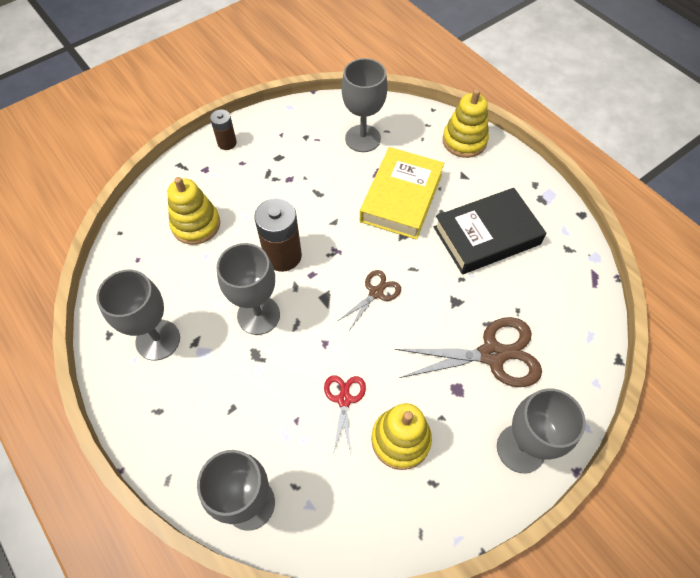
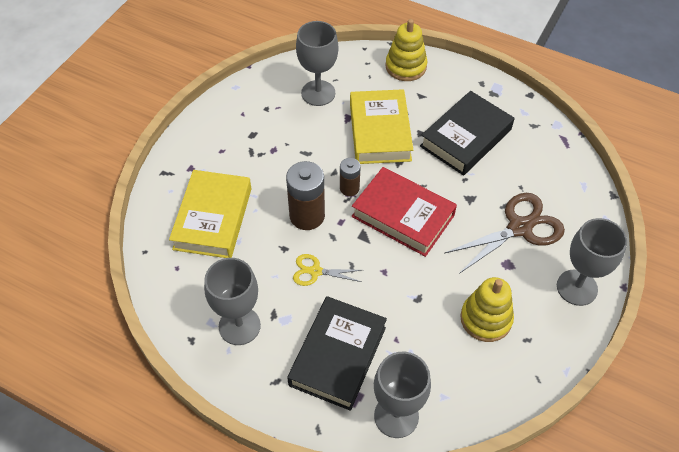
camera: 25 degrees left, 5 degrees down
yellow stacking toy [167,177,220,245] -> yellow book [169,170,251,258]
brown battery [210,110,237,150] -> brown battery moved to [340,158,361,196]
grey goblet [217,243,280,335] -> yellow scissors [293,254,362,286]
red scissors [324,375,366,455] -> none
brown scissors [338,270,401,329] -> red book [351,167,457,257]
none -> black book [287,296,387,411]

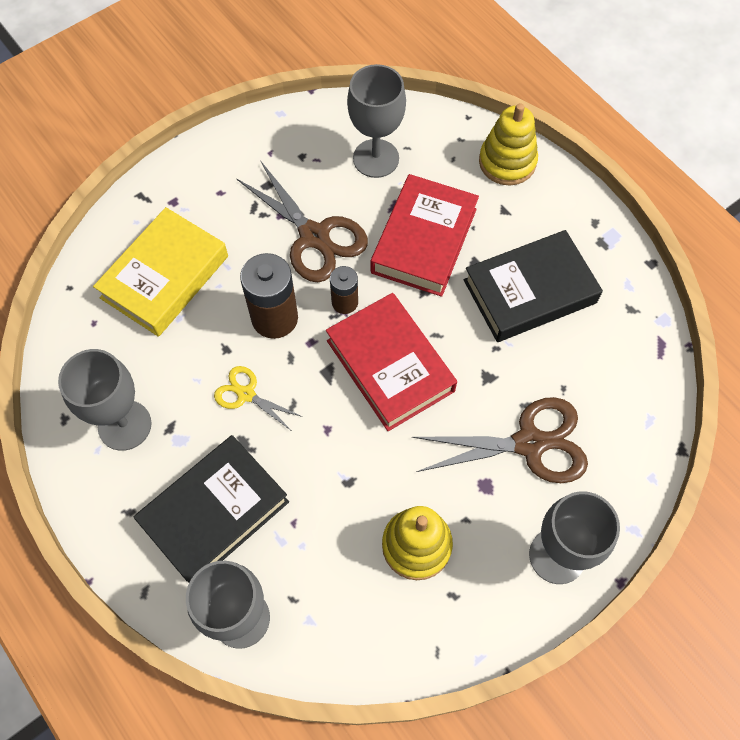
camera: 25 degrees right, 10 degrees up
yellow book [350,89,413,164] -> red book [371,174,479,297]
none -> brown scissors [236,160,368,282]

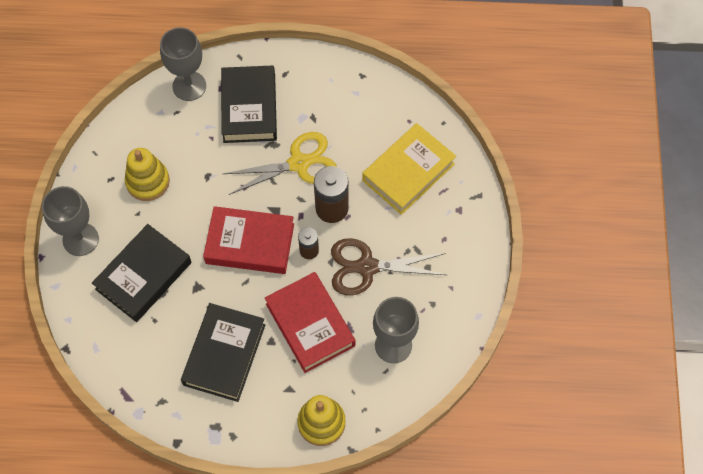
camera: 130 degrees right, 0 degrees up
grey goblet [58,349,152,451] -> none
yellow book [93,207,228,337] -> yellow book turned 60 degrees clockwise [362,123,456,215]
yellow scissors [214,366,303,431] -> yellow scissors [223,132,337,195], size x1.85
brown scissors [412,397,588,483] -> black book [92,224,191,322]

